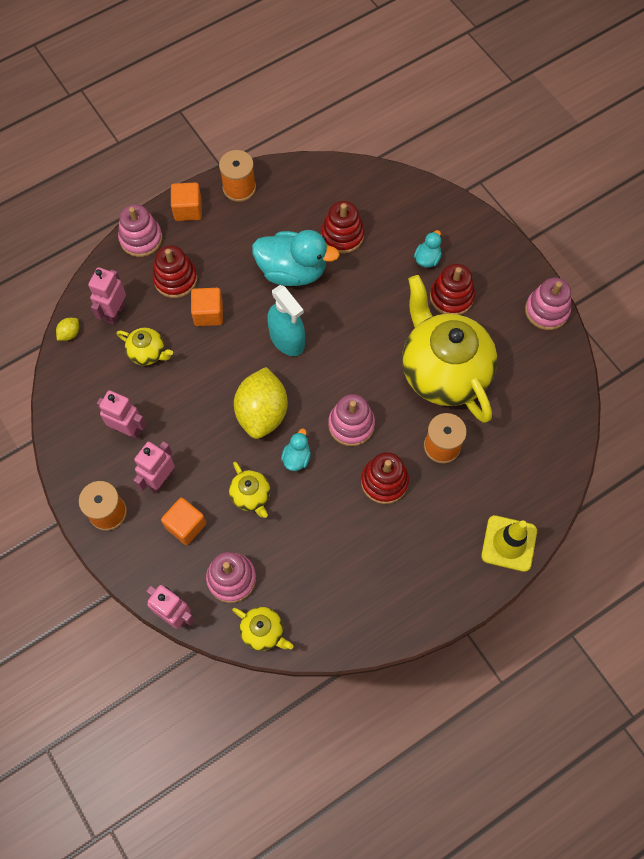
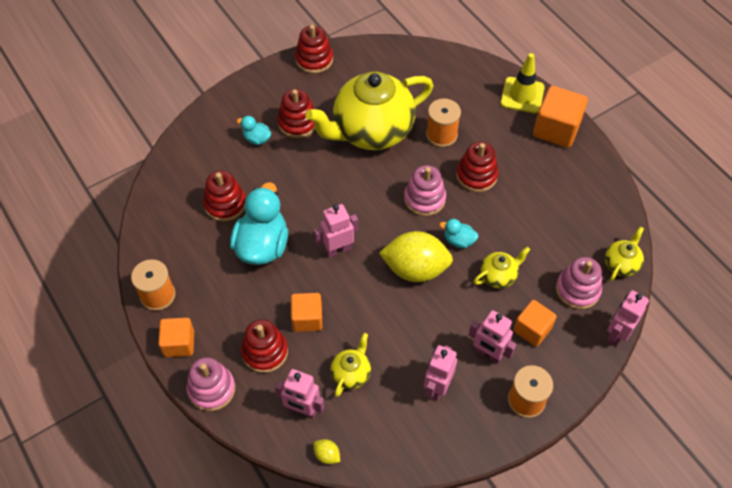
camera: 90 degrees left, 10 degrees down
turquoise spray bottle [267,285,305,356] -> pink robot [314,204,358,258]
pink stacking toy [525,278,571,330] -> red stacking toy [295,25,333,74]
none -> orange cube [533,86,588,148]

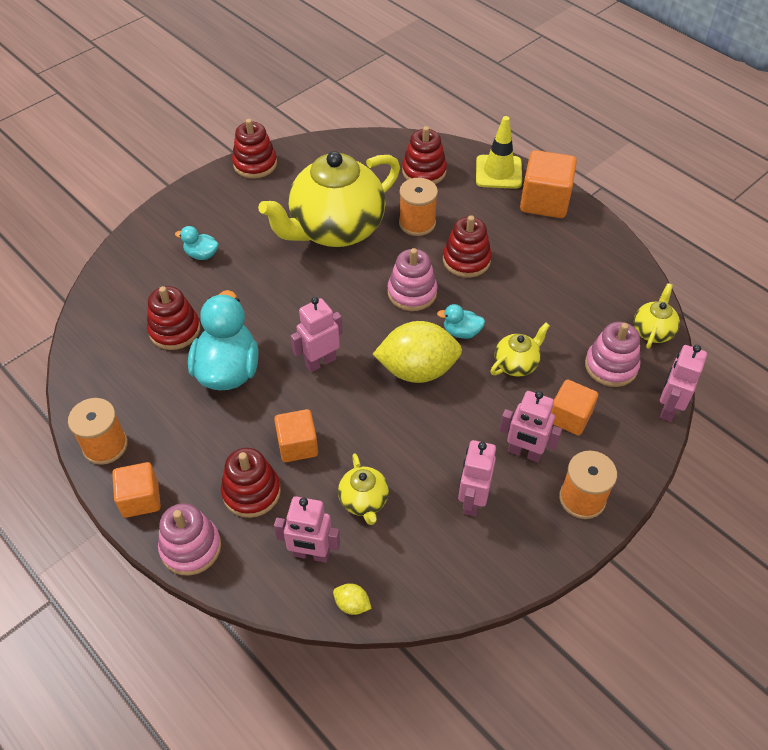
camera: 10 degrees left, 5 degrees down
red stacking toy [277,89,315,138] -> red stacking toy moved to [402,126,447,184]
yellow teapot [330,333,371,397] -> yellow teapot turned 150 degrees clockwise [338,453,389,525]

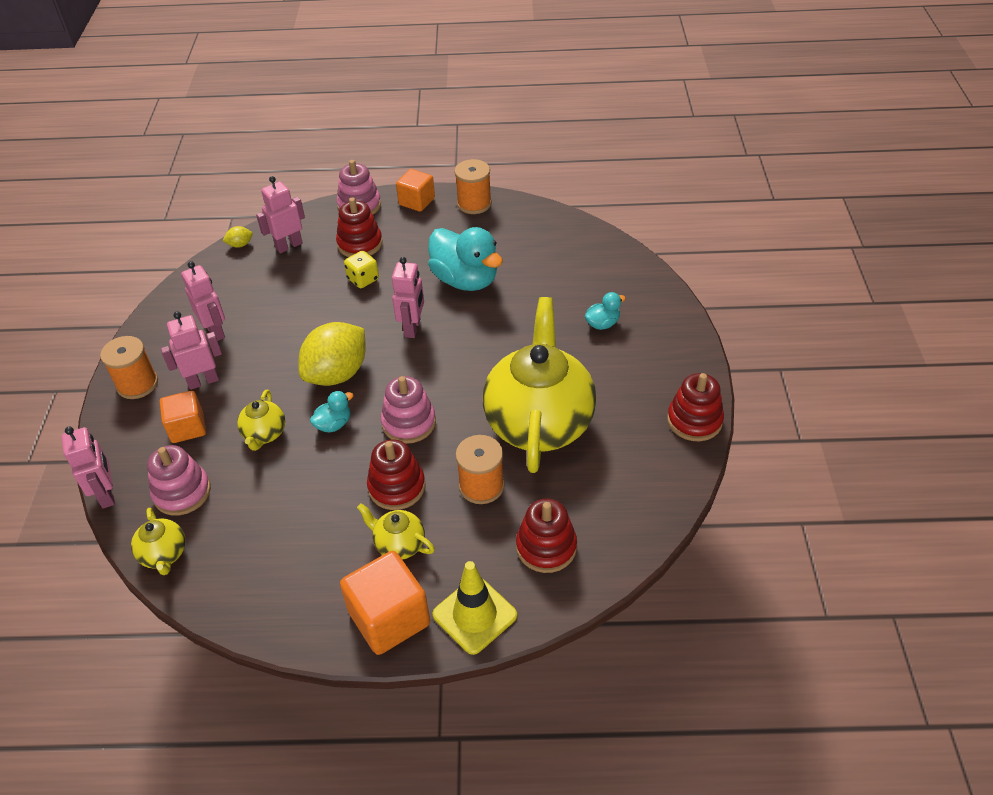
camera: 135 degrees right, 5 degrees down
red stacking toy [147,286,200,350] -> none
orange cube [274,409,318,462] -> yellow dice [344,251,379,288]
yellow teapot [338,453,389,525] -> yellow teapot moved to [357,503,435,560]

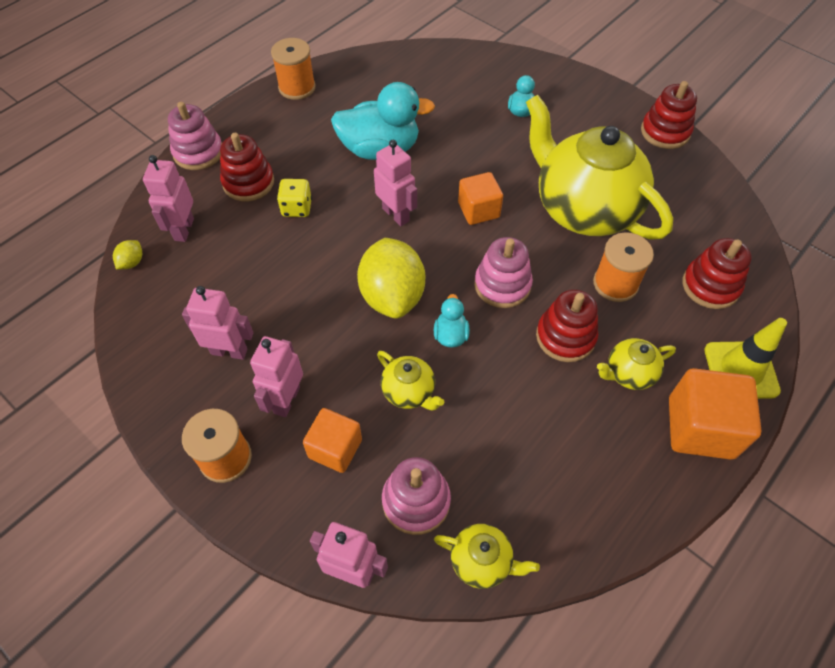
camera: 50 degrees left, 10 degrees up
orange cube [396,169,435,212] -> orange cube moved to [458,172,503,225]

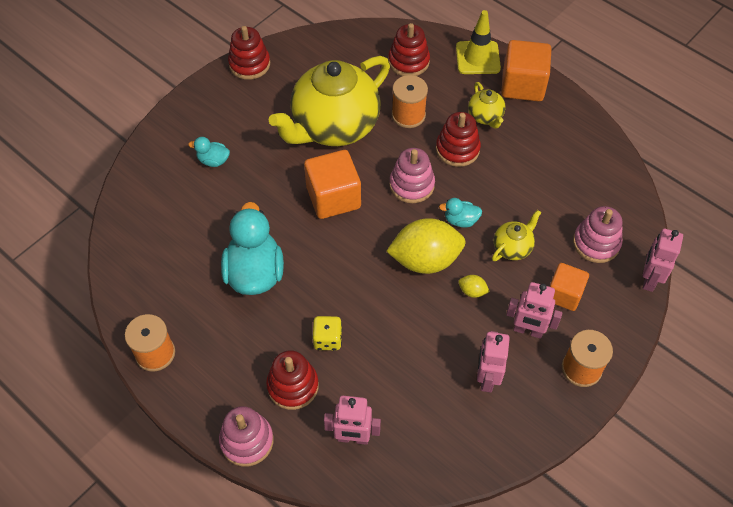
camera: 90 degrees left, 0 degrees up
yellow lemon [113,240,142,269] -> yellow lemon moved to [458,275,490,298]
pink robot [374,140,417,226] -> none
yellow teapot [434,524,540,589] -> none
orange cube [458,172,503,225] -> orange cube [304,150,361,219], size x1.54

